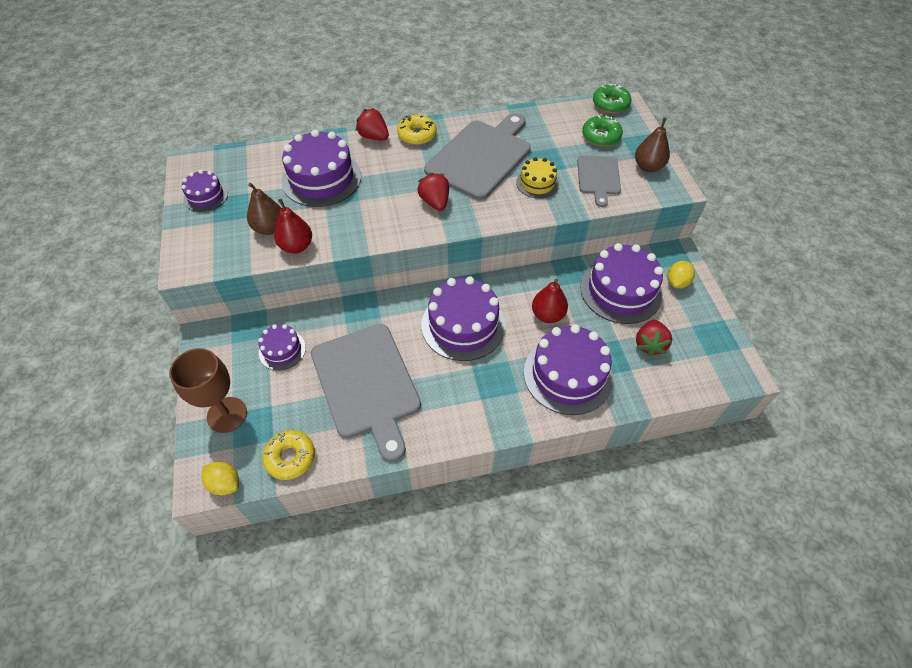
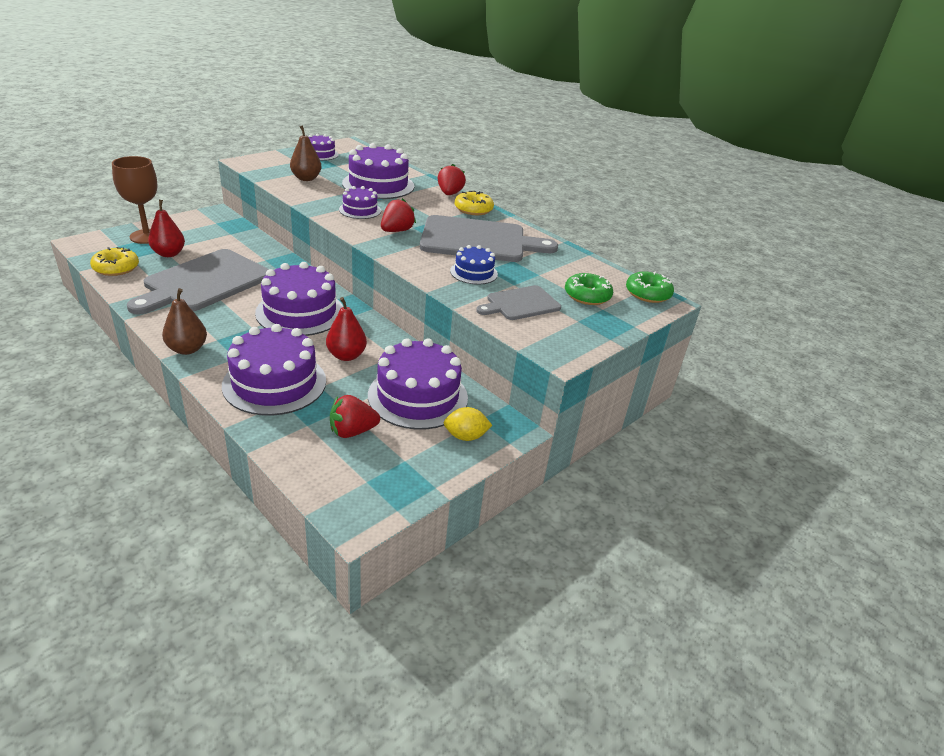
camera: 55 degrees right, 20 degrees down
yellow lemon [202,462,239,495] -> none
purple cake [258,324,306,370] -> purple cake moved to [339,186,381,219]
red pear [274,199,312,253] -> red pear moved to [148,200,185,257]
yellow cake [516,157,559,198] -> blue cake [450,245,498,285]
brown pear [635,118,670,172] -> brown pear moved to [162,288,207,355]

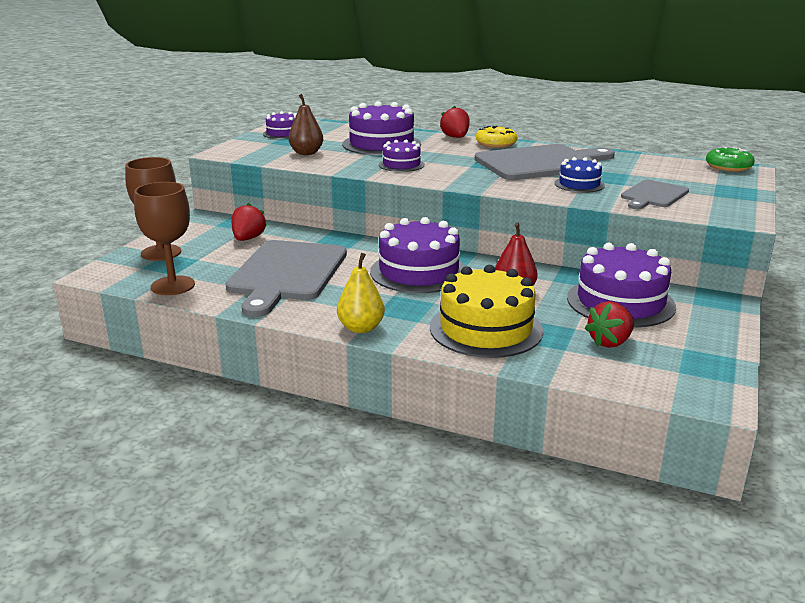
camera: 20 degrees left, 10 degrees down
yellow donut [90,247,139,276] -> brown goblet [134,182,195,295]
red pear [148,200,185,257] -> none
brown pear [162,288,207,355] -> yellow pear [337,253,385,333]
purple cake [222,324,326,416] -> yellow cake [430,265,543,358]
red strawberry [381,198,416,232] -> red strawberry moved to [231,203,267,241]
yellow lemon [444,407,493,441] -> none
green donut [565,273,613,305] -> none

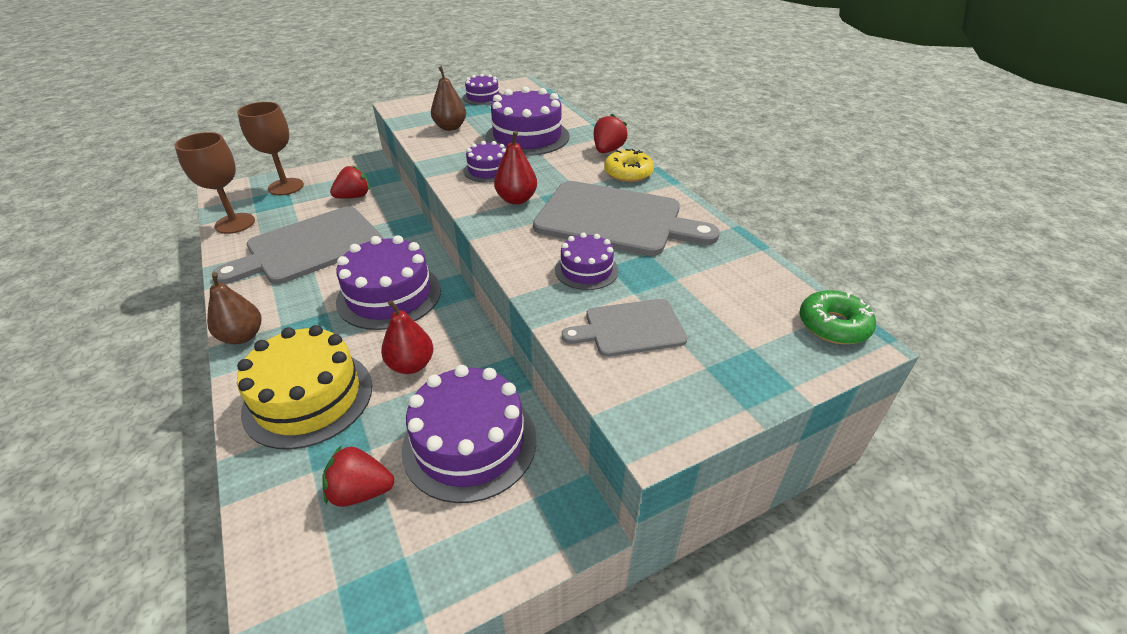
camera: 40 degrees right, 15 degrees up
yellow pear [337,253,385,333] -> brown pear [207,272,261,344]
blue cake [554,157,605,193] -> purple cake [555,232,619,290]
none -> red pear [494,131,537,205]

